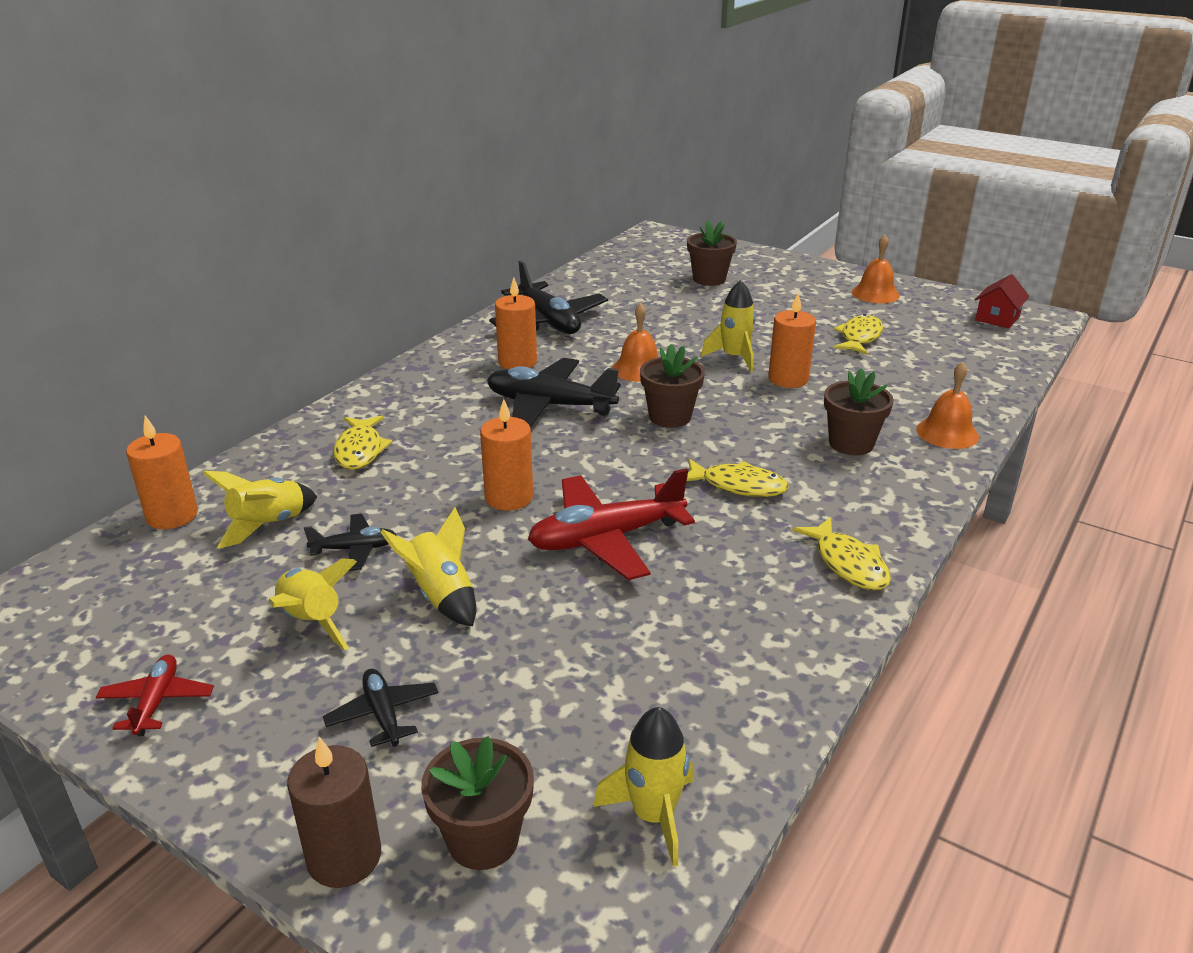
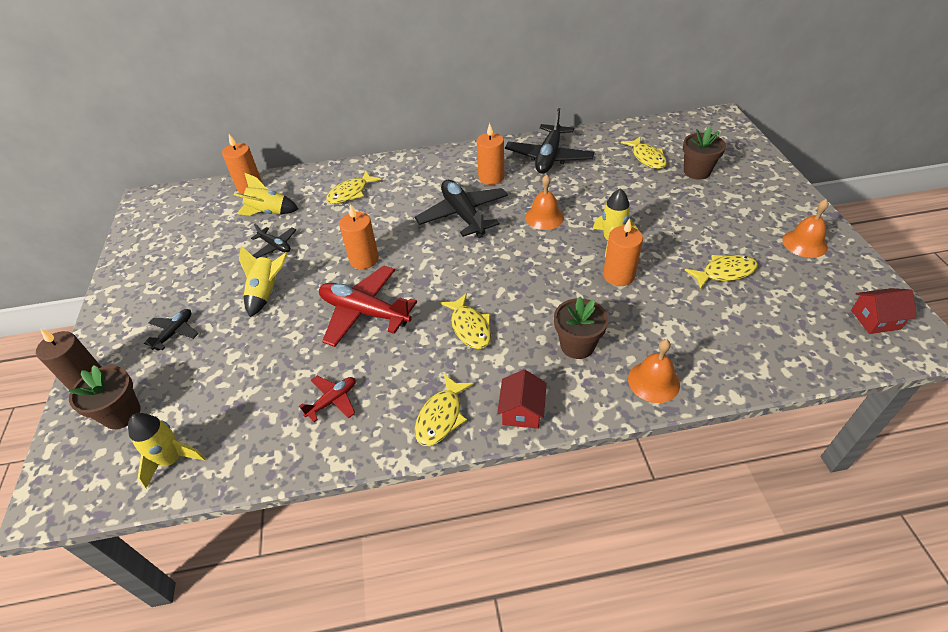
camera: 50 degrees right, 15 degrees up
red plane [96,654,214,736] -> red plane moved to [299,376,356,422]
yellow rocket [269,558,357,650] -> none
brown flower pot [640,344,705,428] -> none
none -> red house [497,369,547,429]
none -> yellow fish [621,136,667,169]

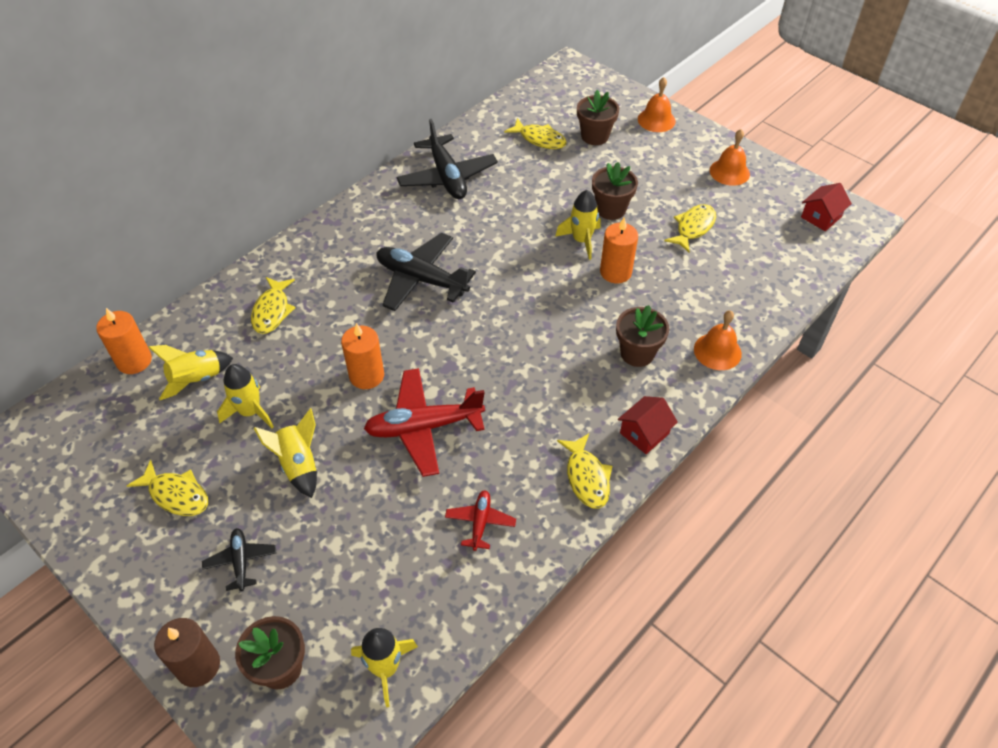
camera: 40 degrees left, 5 degrees up
black plane [251,223,296,258] -> yellow rocket [217,364,274,428]
yellow fish [440,293,491,349] -> yellow fish moved to [127,460,208,516]
orange candle [477,123,504,185] -> none
red house [497,369,547,429] -> red house turned 75 degrees clockwise [618,396,678,454]
orange bell [525,174,564,230] -> orange bell moved to [638,77,676,132]
none -> brown flower pot [592,162,638,220]

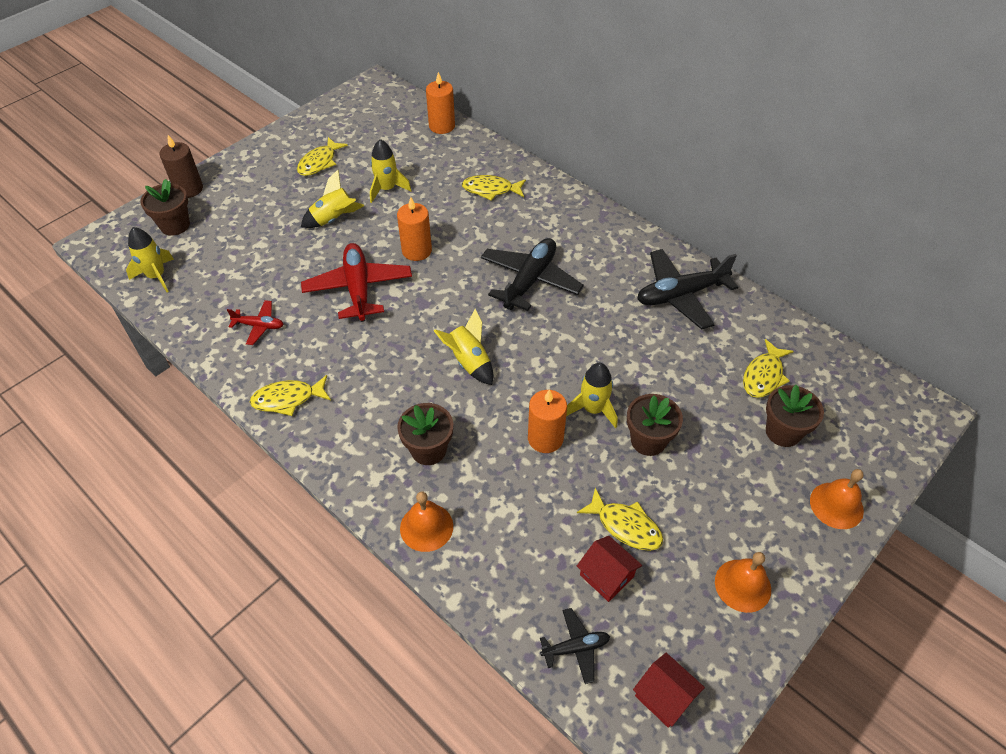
camera: 90 degrees right, 0 degrees up
yellow rocket [148,345,233,400] -> yellow rocket moved to [434,309,493,385]
black plane [202,528,276,591] -> black plane moved to [540,608,610,684]
red house [618,396,678,454] -> red house moved to [577,536,642,602]

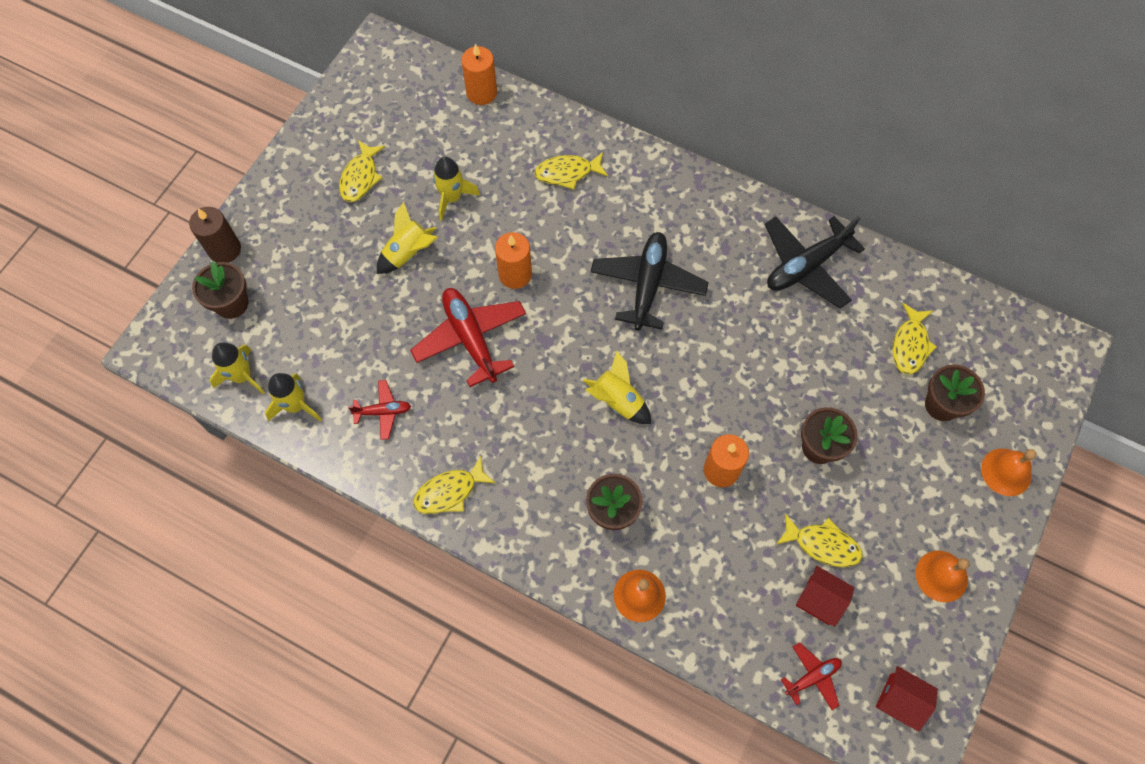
camera: 15 degrees left, 15 degrees up
black plane [540,608,610,684] -> red plane [781,642,842,710]
yellow rocket [566,363,617,428] -> yellow rocket moved to [265,373,322,421]

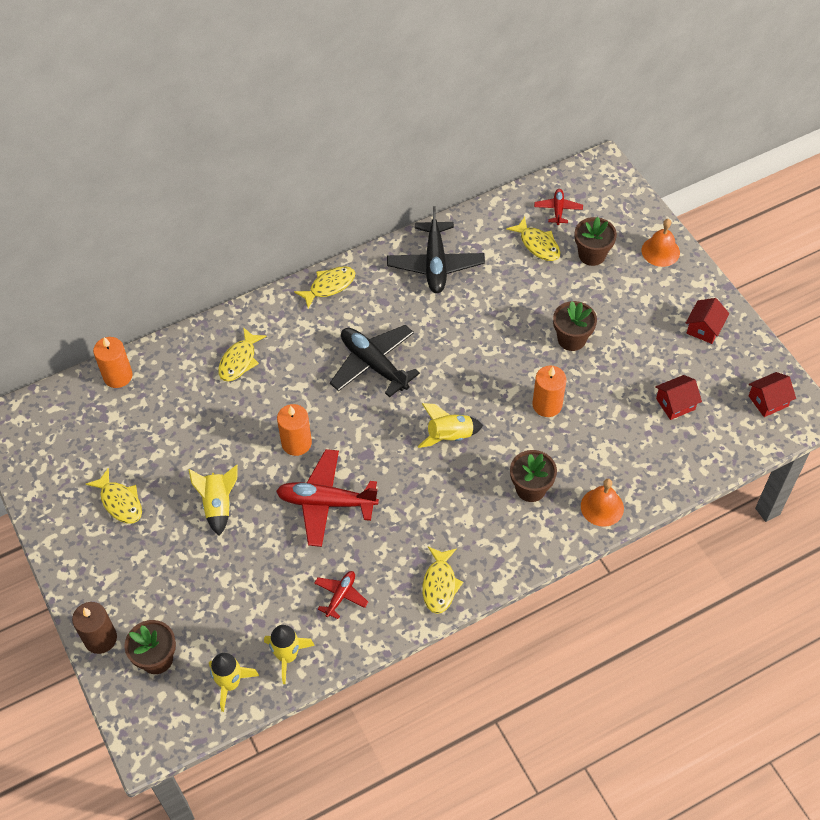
camera: 55 degrees left, 10 degrees down
yellow rocket [433,157,480,221] -> none
yellow fish [776,513,863,567] -> yellow fish moved to [294,266,355,309]
red plane [781,642,842,710] -> red plane moved to [534,189,583,225]
orange bell [916,551,969,602] -> red house [686,298,729,344]

